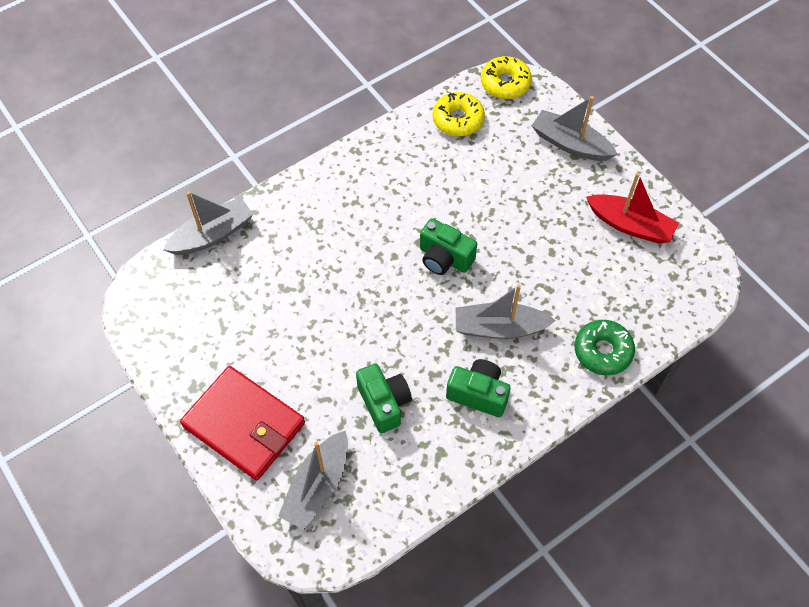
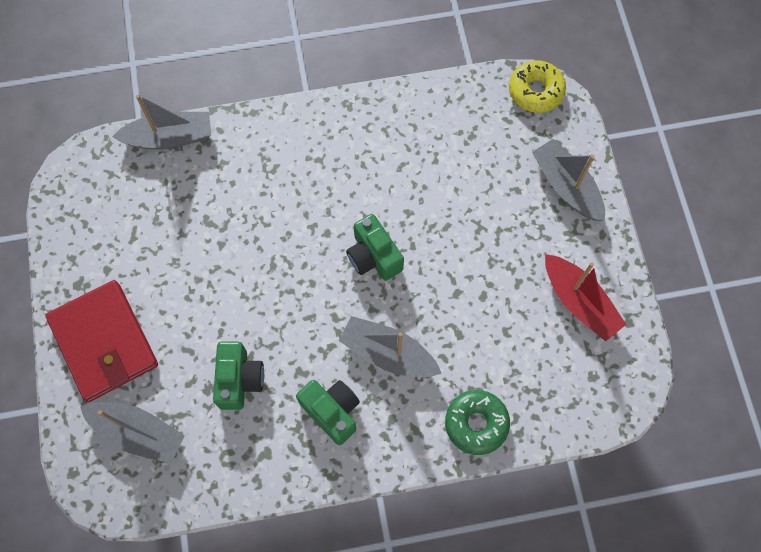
camera: 25 degrees right, 10 degrees up
grey boat [278,431,348,530] -> grey boat turned 120 degrees counterclockwise [80,402,185,463]
yellow donut [432,92,485,136] -> none

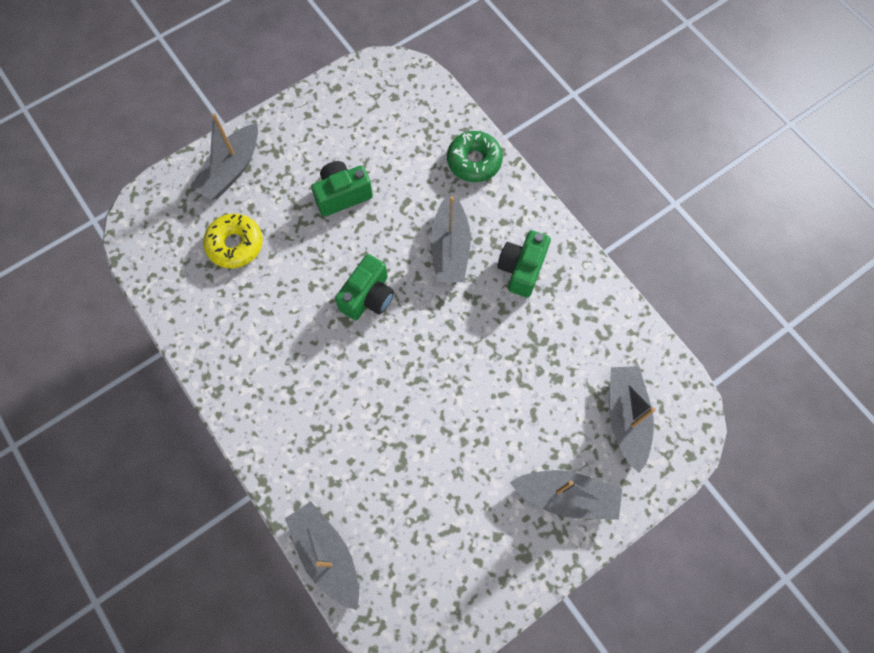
camera: 115 degrees left, 0 degrees up
red wallet [45,280,158,402] -> grey boat [510,470,622,520]
green camera [213,341,264,410] -> green camera moved to [311,161,373,217]
yellow donut [509,60,566,113] -> yellow donut moved to [203,214,263,268]
red boat [545,254,627,341] -> none

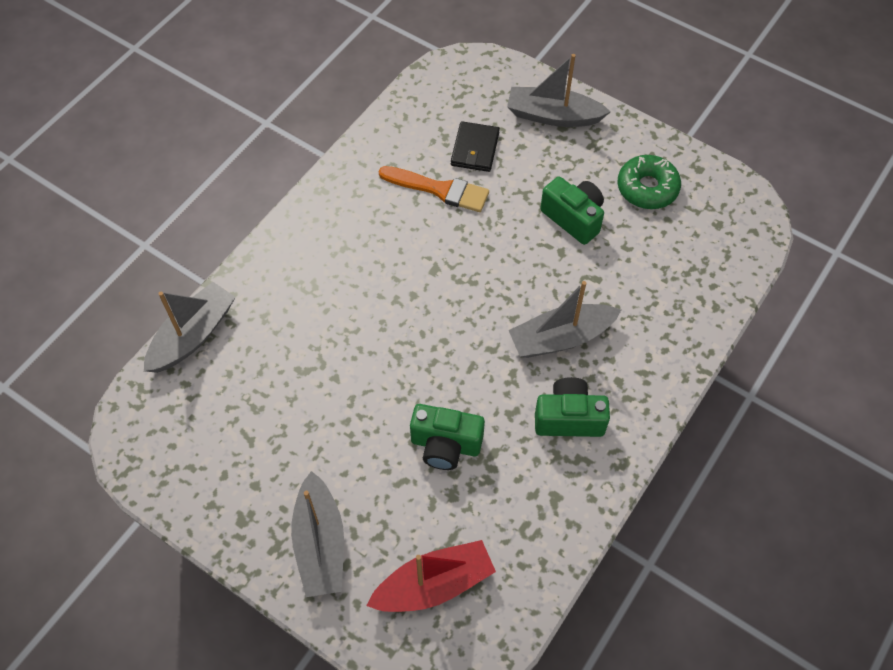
camera: 70 degrees right, 10 degrees down
yellow donut [203,214,263,268] -> black wallet [451,121,500,172]
green camera [335,254,394,320] -> green camera moved to [410,404,485,470]
green donut [447,131,503,182] -> green donut moved to [617,155,681,209]
grey boat [609,366,656,473] -> red boat [366,540,496,612]
none -> orange brush [379,166,489,212]

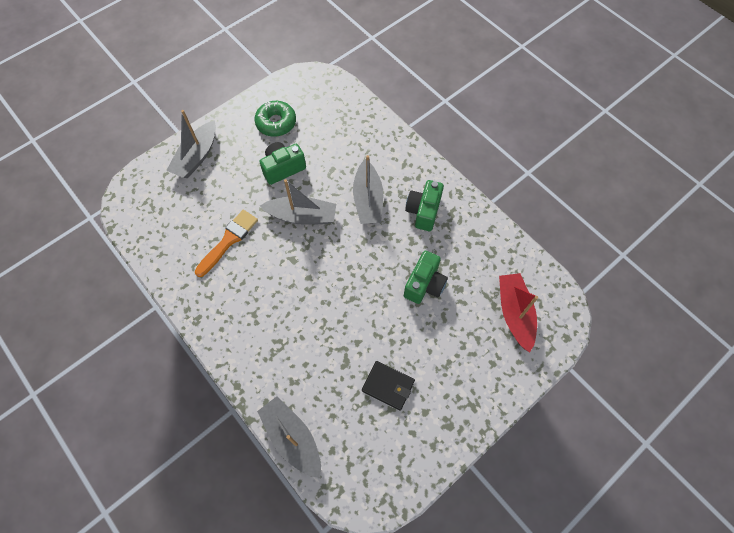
camera: 75 degrees left, 5 degrees up
grey boat [291,471,344,597] -> grey boat moved to [260,179,336,225]
black wallet [451,121,500,172] -> black wallet moved to [362,361,415,411]

